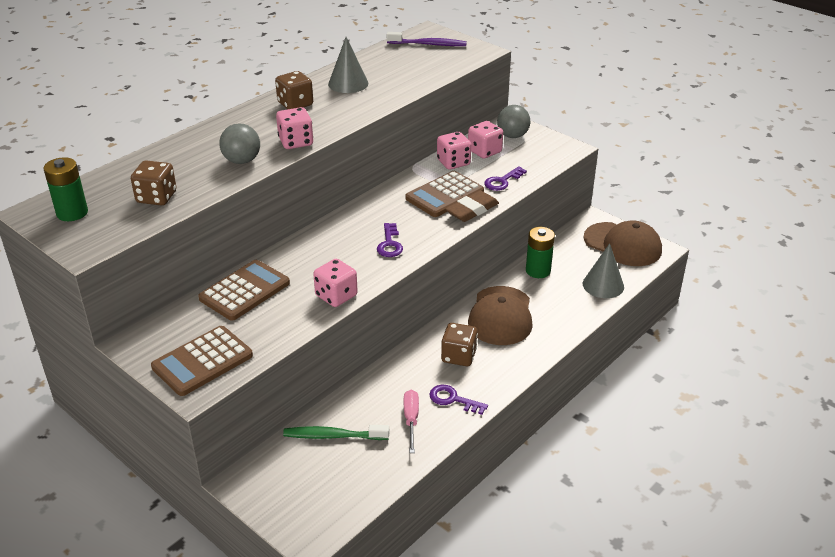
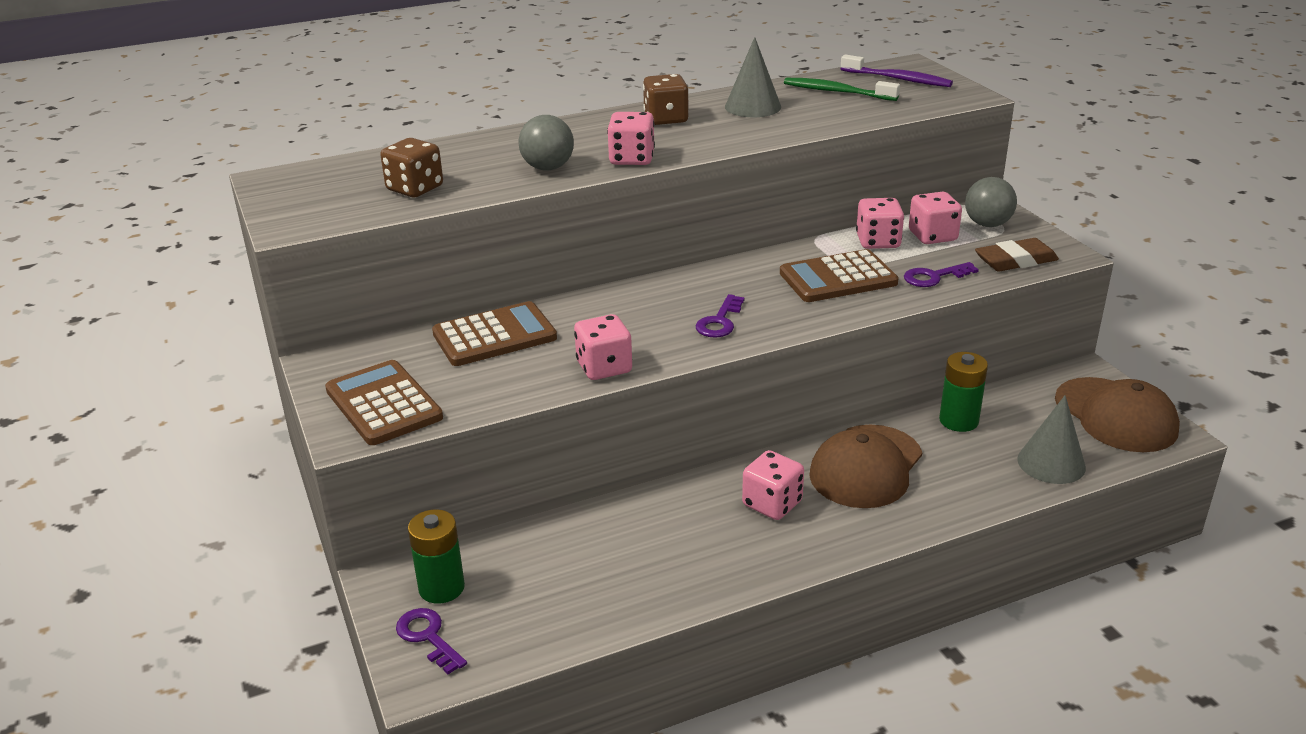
camera: 25 degrees right, 5 degrees down
green battery [43,157,88,221] -> green battery moved to [408,509,465,604]
brown calculator [151,326,253,396] -> brown calculator turned 75 degrees clockwise [325,360,443,445]
green toothbrush [283,425,389,440] -> green toothbrush moved to [784,78,900,101]
pink screwdriver [404,390,419,453] -> none
purple key [429,385,488,415] -> purple key moved to [396,608,467,674]
brown dice [441,323,478,366] -> pink dice [742,450,804,520]
brown eraser [445,191,499,222] -> brown eraser moved to [975,238,1059,271]

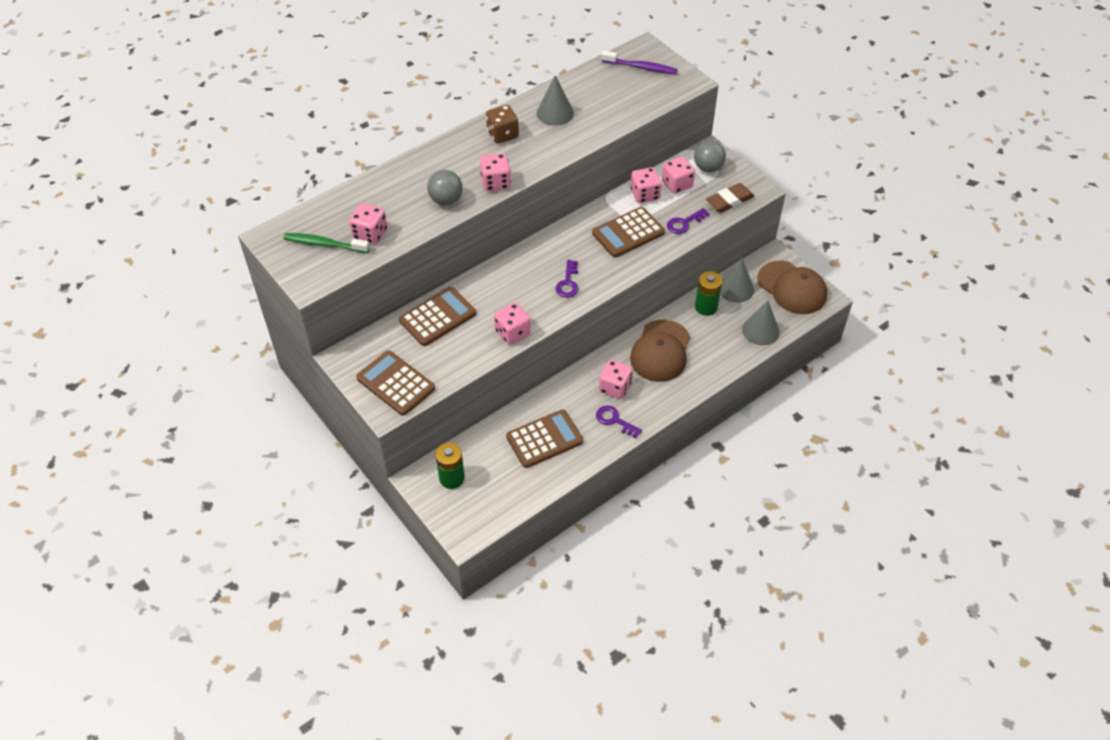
camera: 15 degrees left, 20 degrees up
brown dice [380,138,443,197] -> pink dice [349,203,387,244]
purple key [396,608,467,674] -> purple key moved to [596,405,642,438]
green toothbrush [784,78,900,101] -> green toothbrush moved to [283,233,370,253]
none -> brown calculator [506,409,583,468]
none -> grey cone [720,258,754,303]

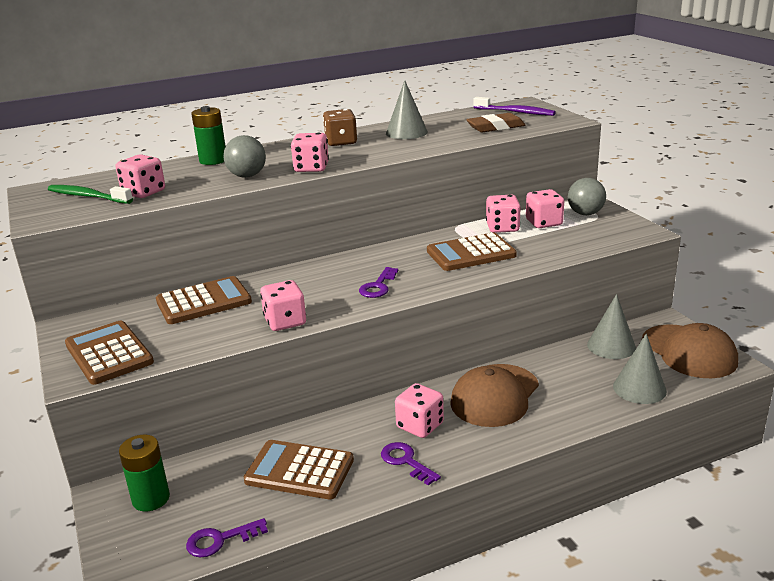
camera: 15 degrees right, 25 degrees down
brown calculator [506,409,583,468] -> brown calculator turned 150 degrees counterclockwise [244,440,354,499]
purple key [667,208,710,234] -> purple key moved to [186,518,268,557]
green battery [695,271,722,316] -> green battery moved to [192,106,226,165]
brown eraser [706,183,754,213] -> brown eraser moved to [466,113,526,133]

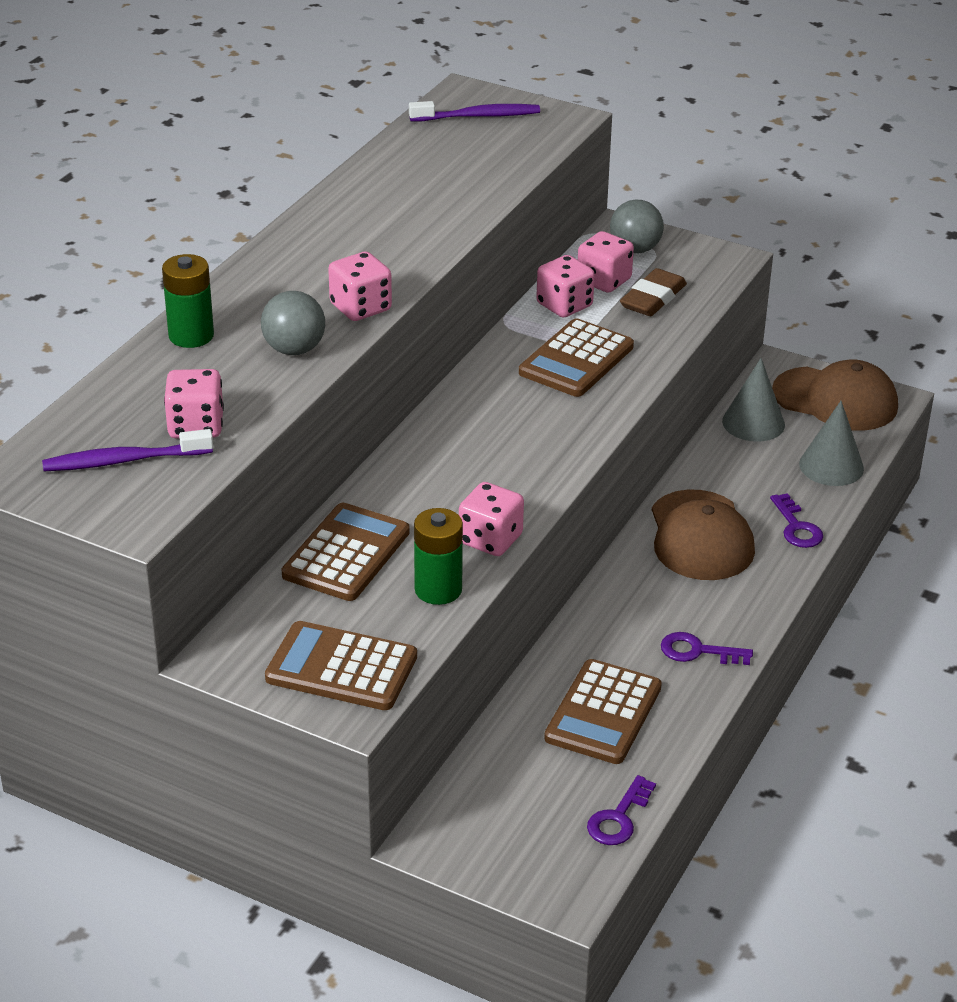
camera: 40 degrees left, 10 degrees up
green toothbrush [48,185,133,204] -> purple toothbrush [42,429,213,471]
green battery [119,435,170,512] -> green battery moved to [414,508,463,605]
brown calculator [244,440,354,499] -> brown calculator turned 45 degrees counterclockwise [544,659,662,764]
brown dice [323,109,357,146] -> none
purple key [359,267,398,298] -> purple key moved to [770,493,823,548]
grey cone [386,80,428,139] -> none
pink dice [395,383,444,438] -> none
brown eraser [466,113,526,133] -> brown eraser moved to [620,268,687,316]

